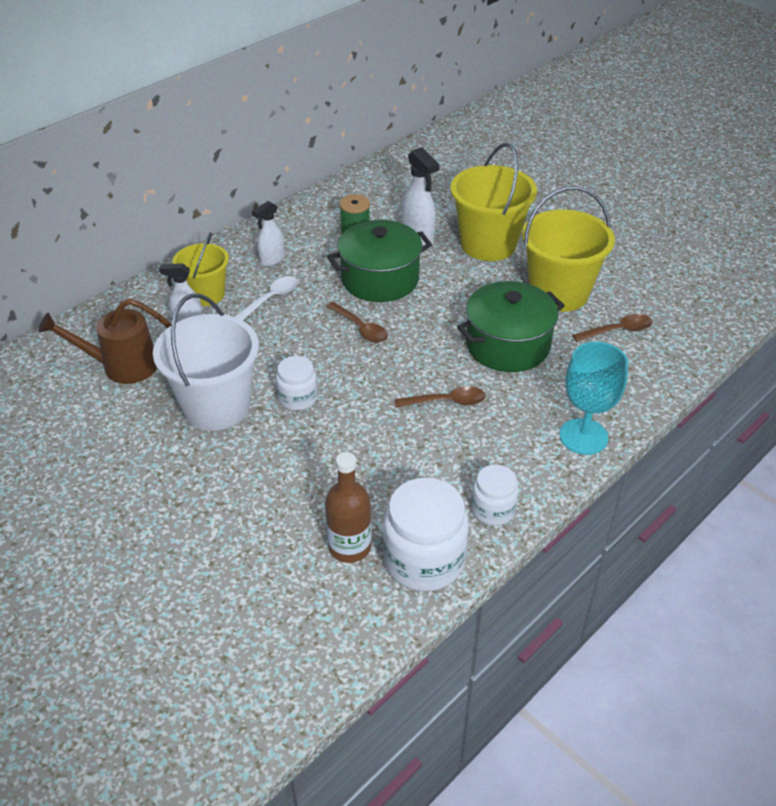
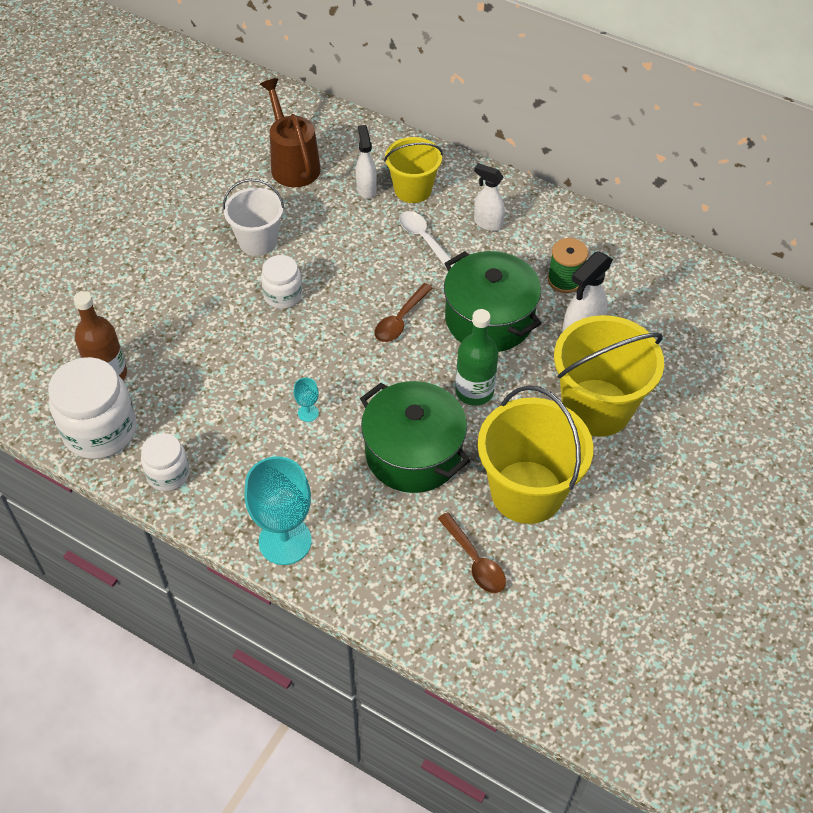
camera: 75 degrees right, 10 degrees up
white bucket [153,294,259,431] -> white bucket [223,179,284,256], size x0.62
white spoon [235,276,298,321] -> white spoon turned 150 degrees counterclockwise [399,211,455,269]
brown spoon [395,386,486,407] -> turquoise goblet [293,378,319,422]
none -> green bottle [455,309,498,406]

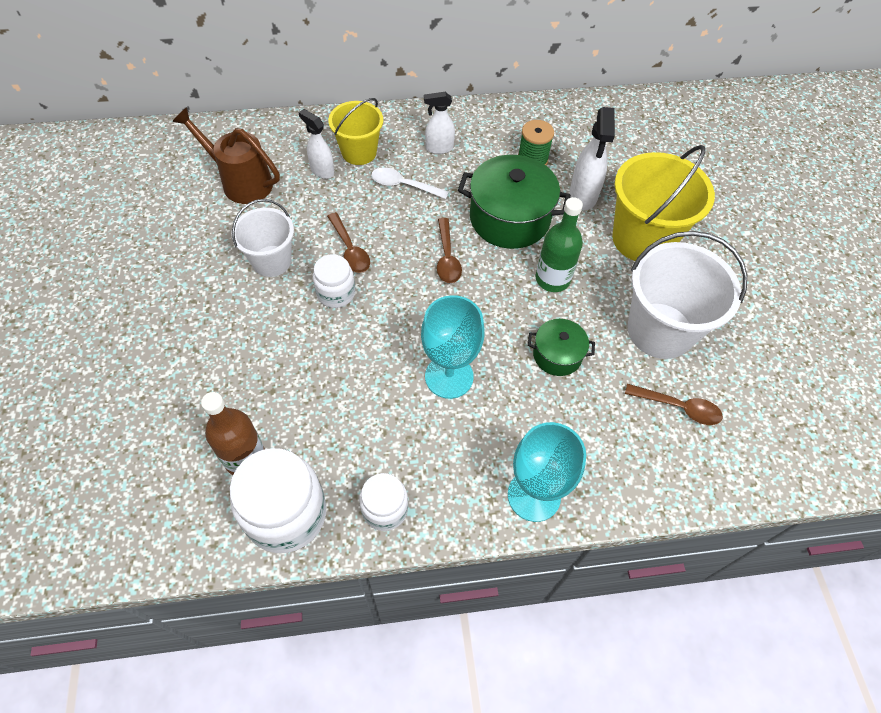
camera: 40 degrees left, 5 degrees up
turquoise goblet [293,378,319,422] -> turquoise goblet [421,295,484,399], size x2.35
green pot [360,381,470,493] -> green pot [528,319,595,376], size x0.54
yellow bucket [477,385,593,524] -> white bucket [628,231,747,359]
none -> brown spoon [327,212,370,273]

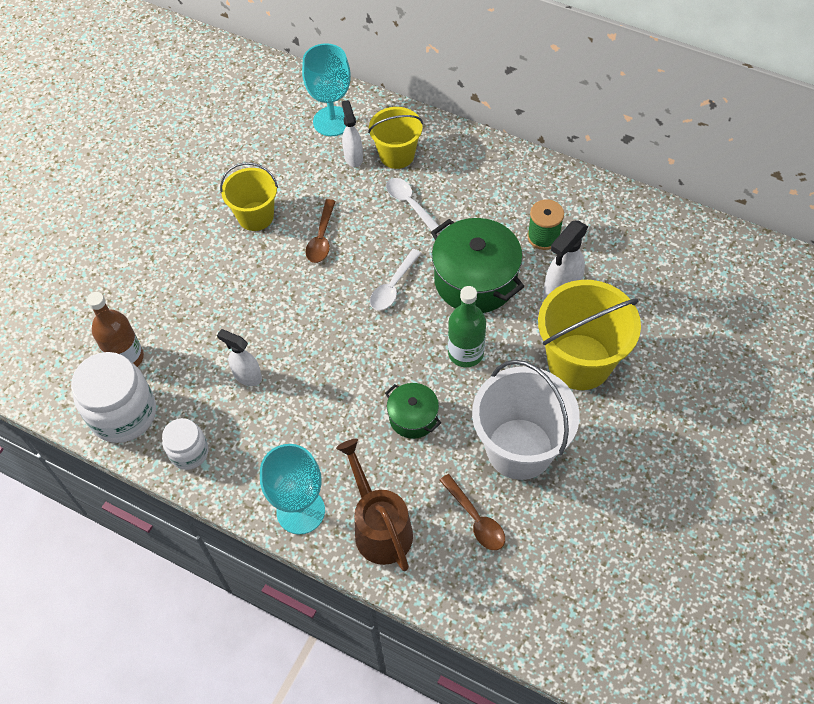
camera: 40 degrees right, 0 degrees up
brown watering can [173,107,280,204] -> brown watering can moved to [336,439,413,571]
white bucket [231,199,294,277] -> yellow bucket [220,162,278,231]
white jar [313,254,355,308] -> none
turquoise goblet [421,295,484,399] -> turquoise goblet moved to [302,43,350,136]
white spray bottle [424,92,455,154] -> white spray bottle moved to [217,329,262,386]
brown spoon [437,218,462,283] -> white spoon [370,249,421,311]

